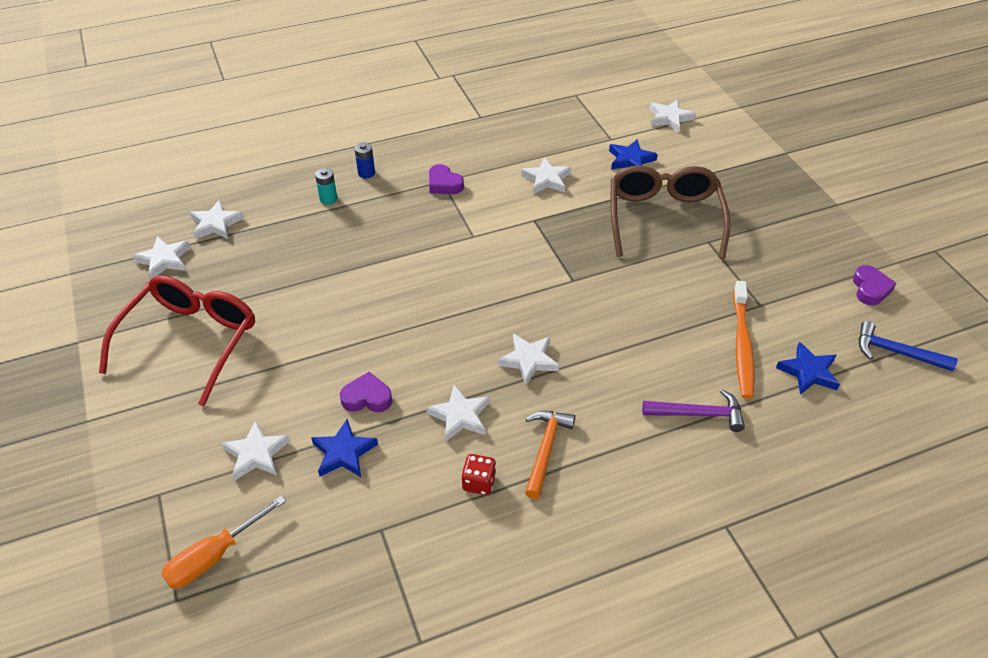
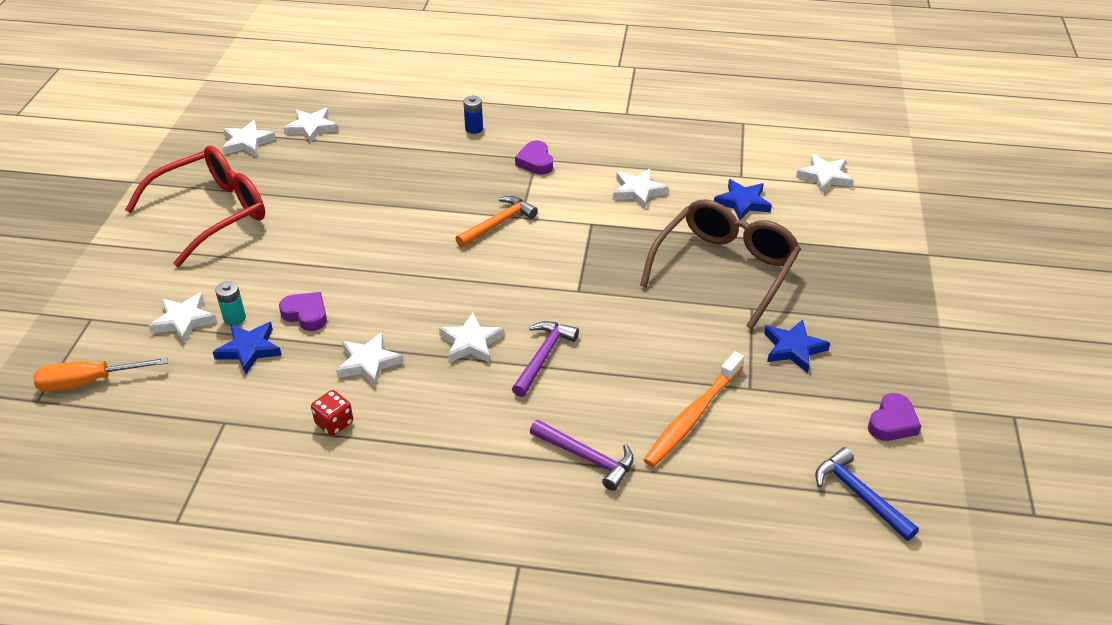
camera: 30 degrees right, 5 degrees down
turquoise battery [315,168,337,205] -> turquoise battery moved to [215,281,246,326]
orange hammer [525,411,575,499] -> orange hammer moved to [455,196,538,248]
blue star [776,342,840,395] -> blue star moved to [764,319,830,373]
none -> purple hammer [512,321,579,397]

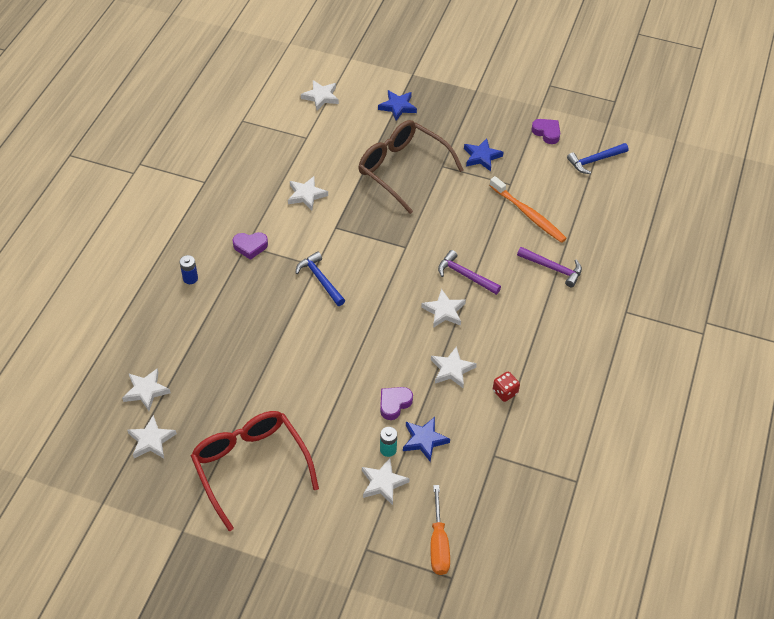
camera: 80 degrees left, 10 degrees up
orange hammer [455,196,538,248] -> blue hammer [296,251,345,306]
purple hammer [530,419,634,491] -> purple hammer turned 75 degrees clockwise [517,247,582,287]
blue star [714,179,772,220] -> blue star moved to [378,90,417,121]

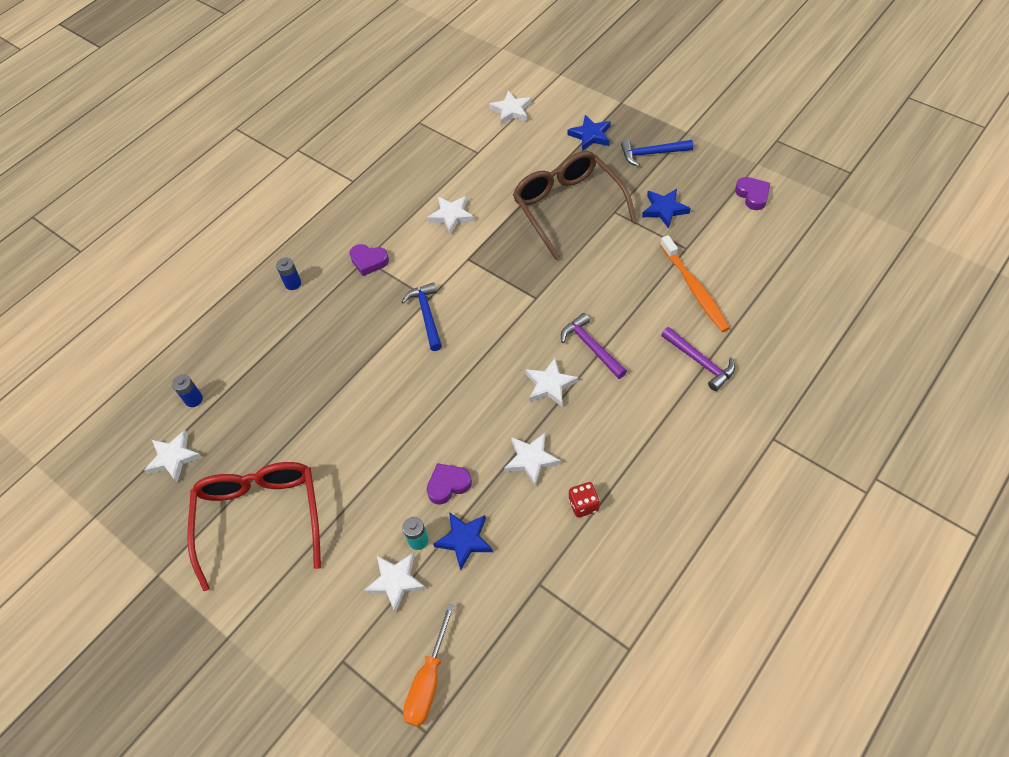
camera: 25 degrees right, 5 degrees up
white star [122,368,171,411] -> blue battery [172,375,203,407]
blue hammer [567,143,628,174] -> blue hammer moved to [621,140,693,167]

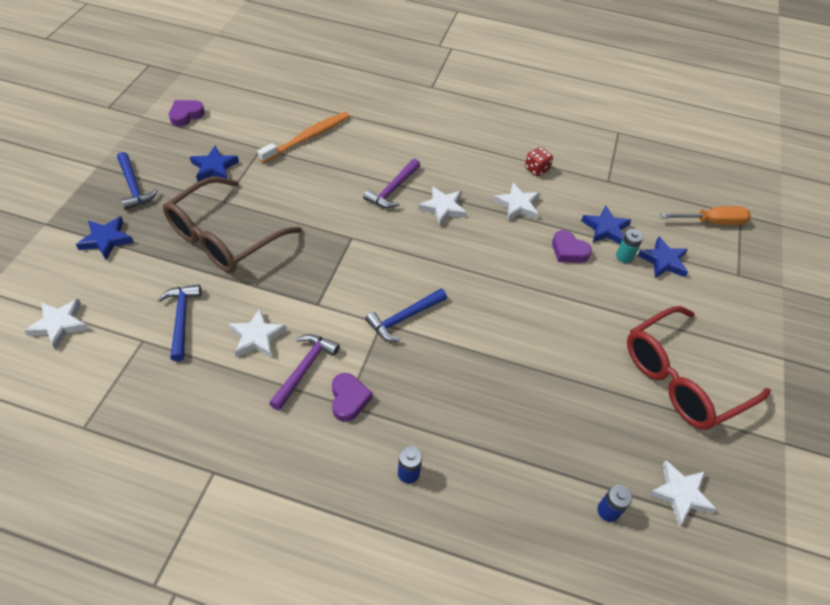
camera: 120 degrees left, 5 degrees down
white star [364,553,426,613] -> blue star [637,236,688,278]
purple hammer [661,327,735,391] -> purple hammer moved to [269,334,340,411]
none -> blue hammer [158,284,201,362]

